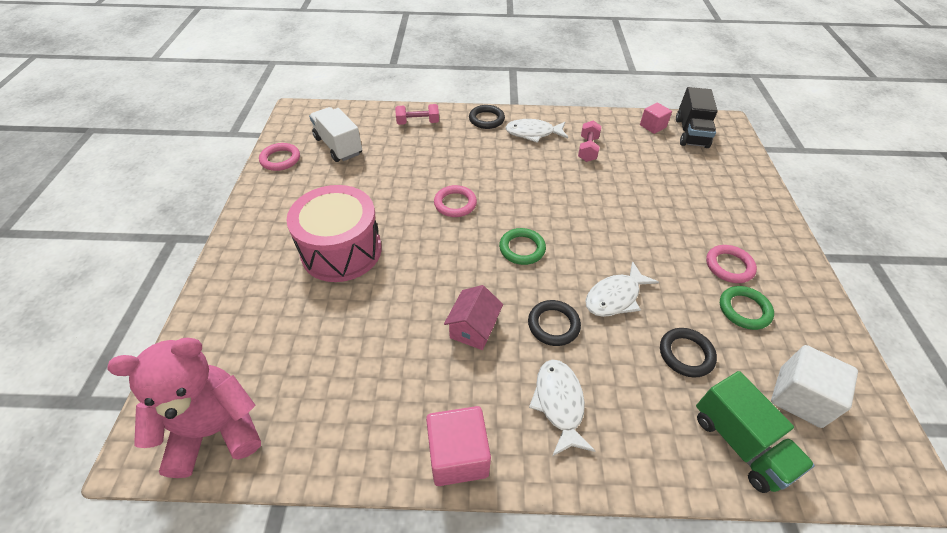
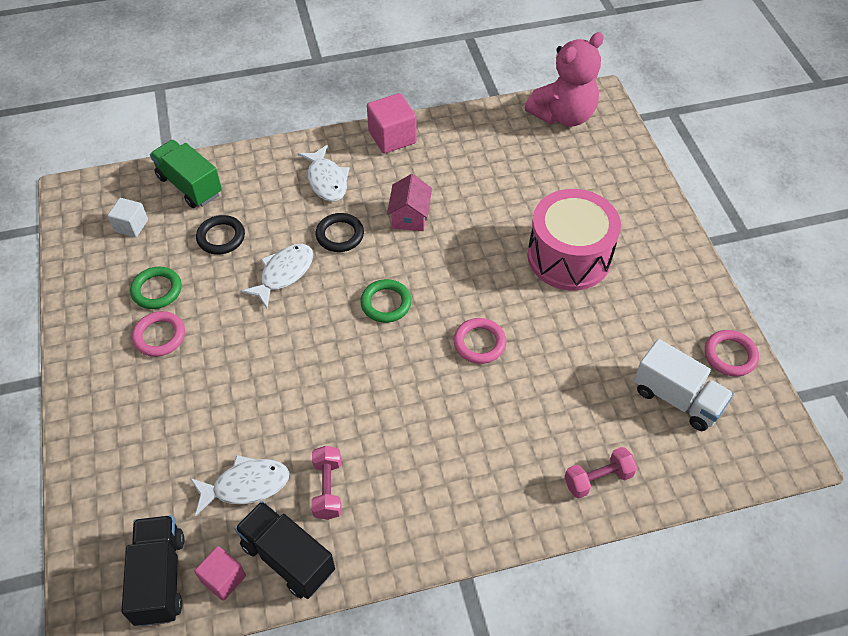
camera: 165 degrees right, 5 degrees up
black ring [469,105,505,129] -> none
white fish [505,119,568,143] -> white fish moved to [190,455,289,516]
white cube [771,345,858,428] -> white cube [108,198,148,237], size x0.63
none -> black truck [235,501,335,599]

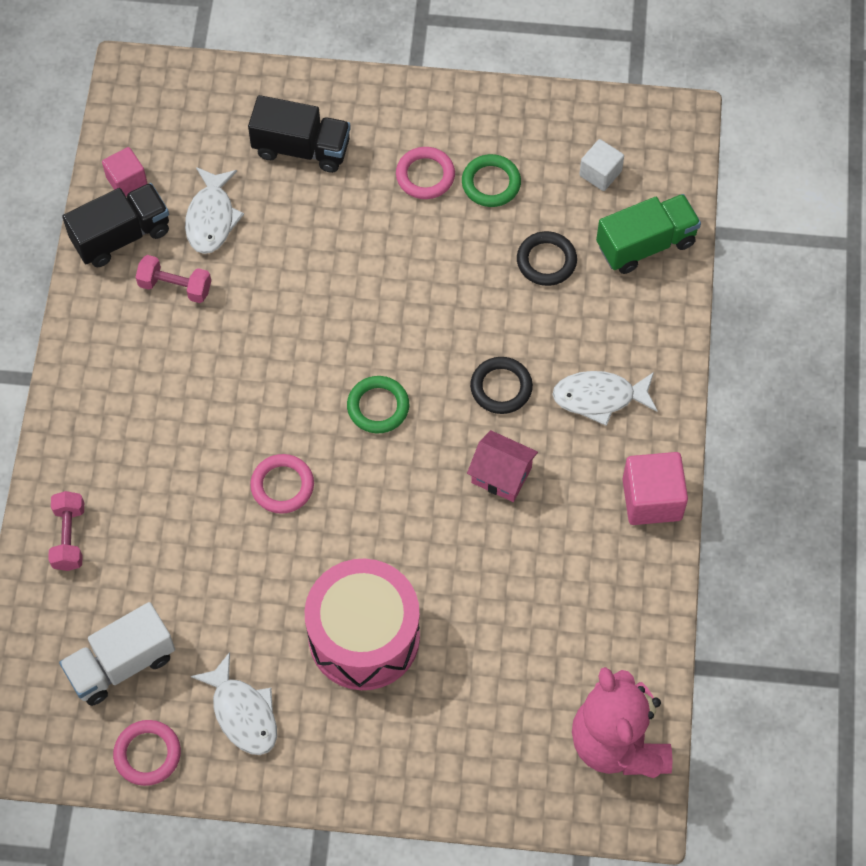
camera: 110 degrees right, 10 degrees up
black truck [121,515,184,626] -> black truck moved to [248,95,351,173]
white fish [241,244,313,308] -> white fish moved to [191,652,277,755]

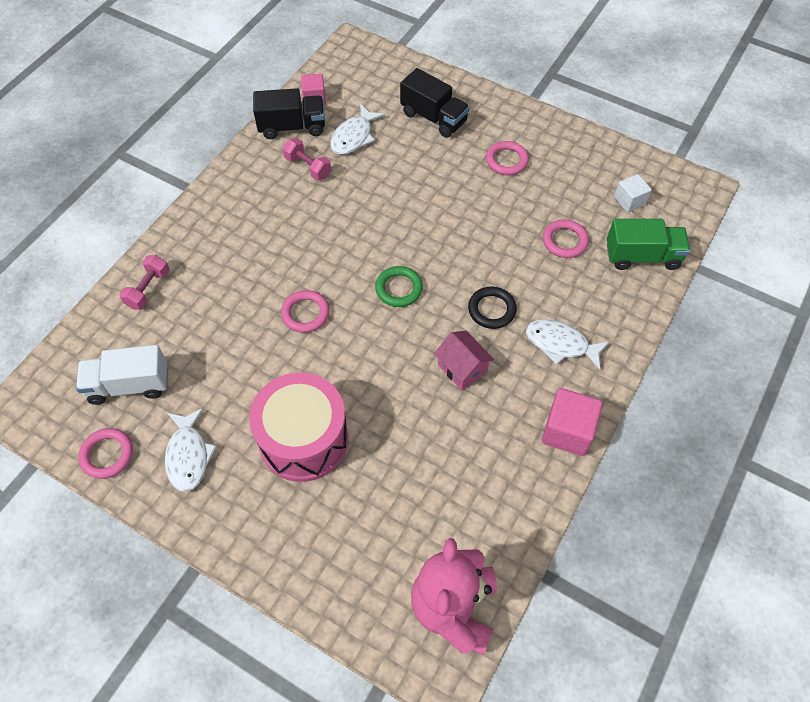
camera: 25 degrees right, 5 degrees down
green ring [462,154,521,207] -> none
black ring [517,231,577,286] -> pink ring [543,220,589,258]

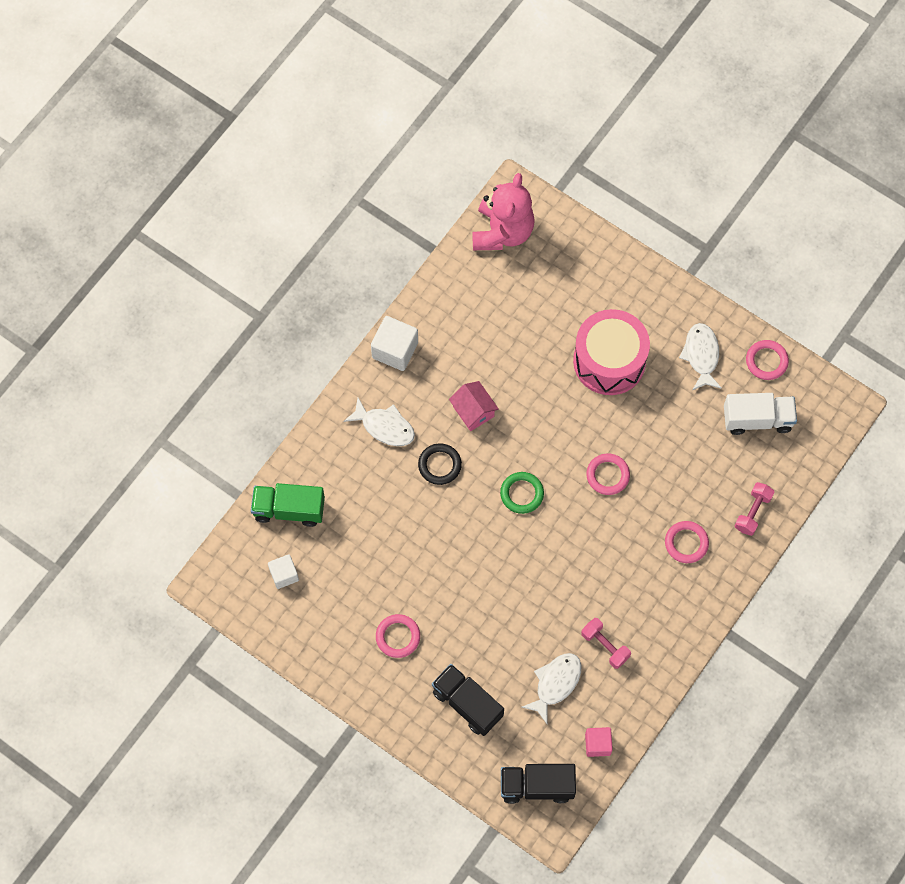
camera: 175 degrees left, 10 degrees up
black truck [253,88,325,139] -> black truck moved to [501,764,576,804]
pink cube [542,388,603,456] -> white cube [371,316,418,371]
pink ring [543,220,589,258] -> pink ring moved to [665,521,709,563]

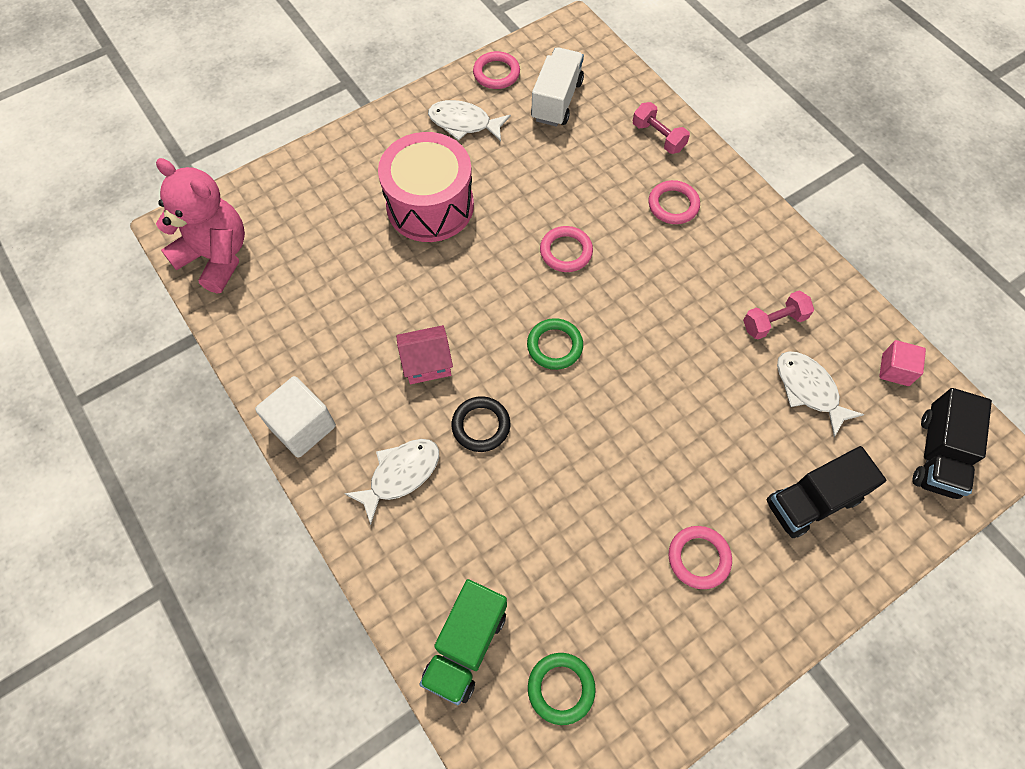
camera: 70 degrees left, 5 degrees down
white cube [268,554,299,589] -> green ring [528,653,596,725]

